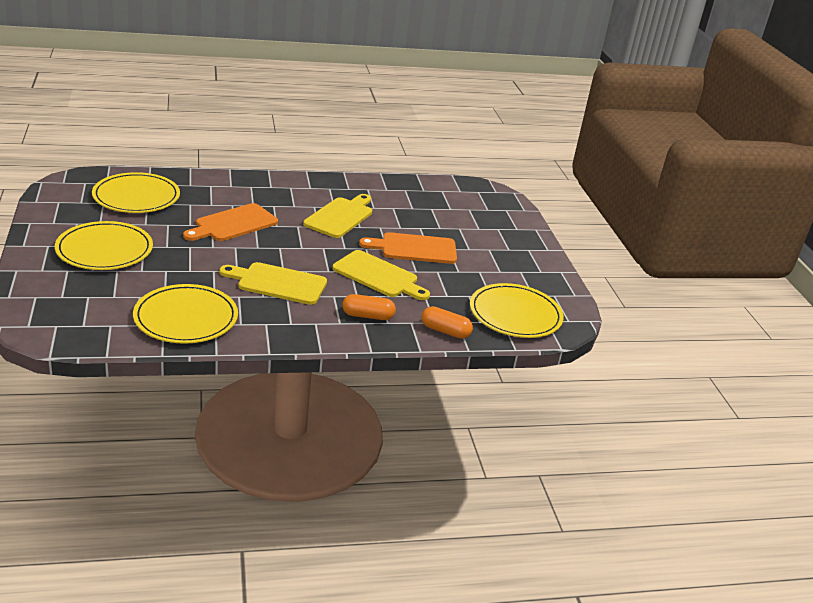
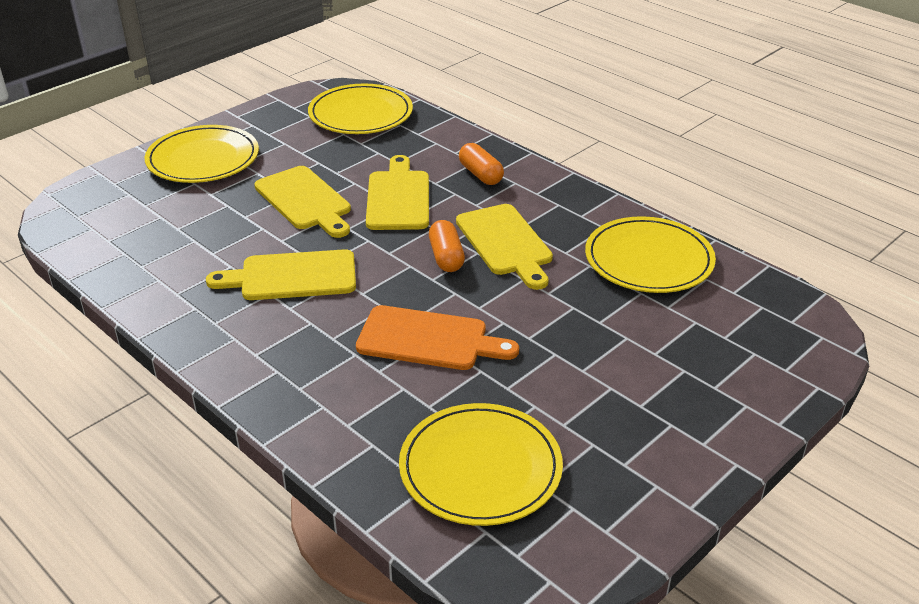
camera: 120 degrees left, 5 degrees up
yellow plate [55,221,153,270] -> yellow plate moved to [145,125,259,183]
orange cutting board [359,232,457,264] -> yellow cutting board [254,166,351,238]
orange capsule [421,306,473,339] -> orange capsule moved to [429,220,465,272]

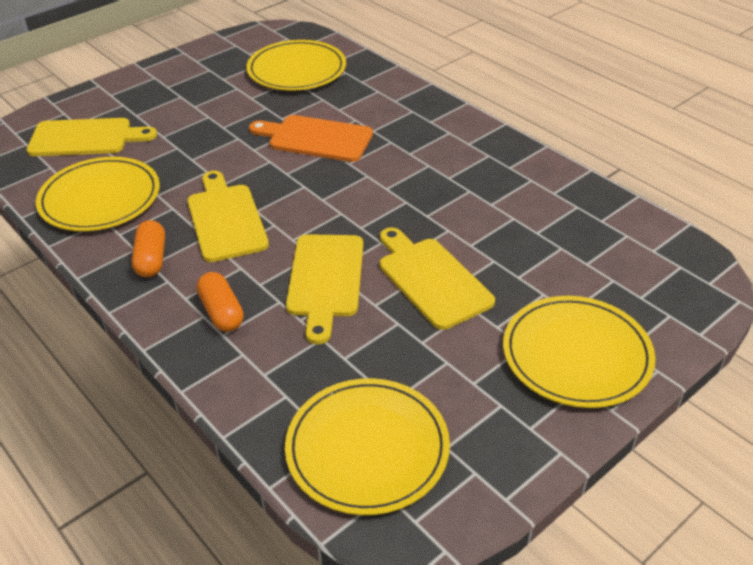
camera: 175 degrees left, 5 degrees up
yellow cutting board [206,249,356,300] -> yellow cutting board moved to [27,118,157,156]
orange capsule [429,220,465,272] -> orange capsule moved to [132,220,165,277]

